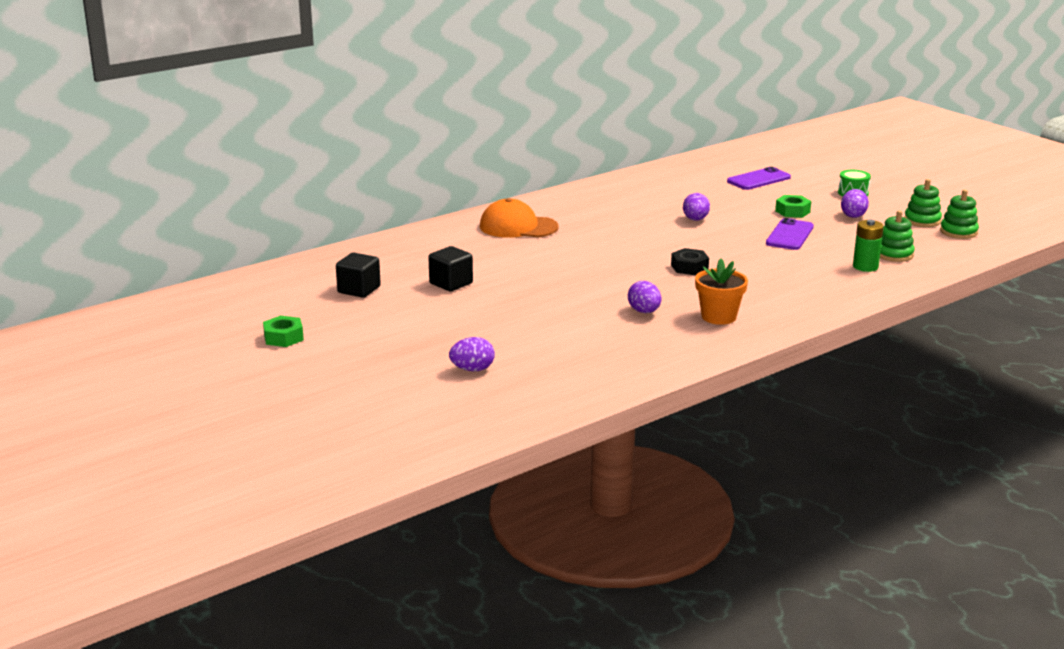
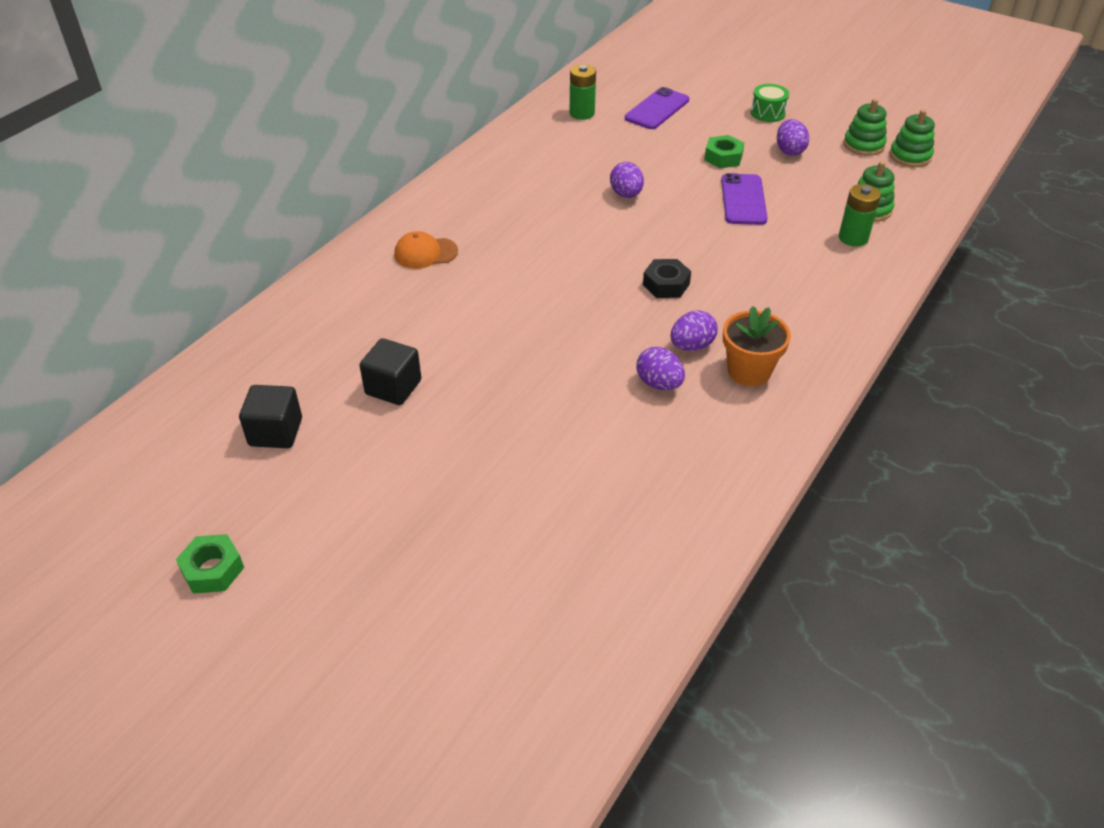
camera: 20 degrees left, 20 degrees up
purple egg [449,337,495,371] -> purple egg moved to [670,310,718,351]
orange cap [480,198,559,238] -> orange cap [394,231,458,269], size x0.63
none -> green battery [570,64,596,120]

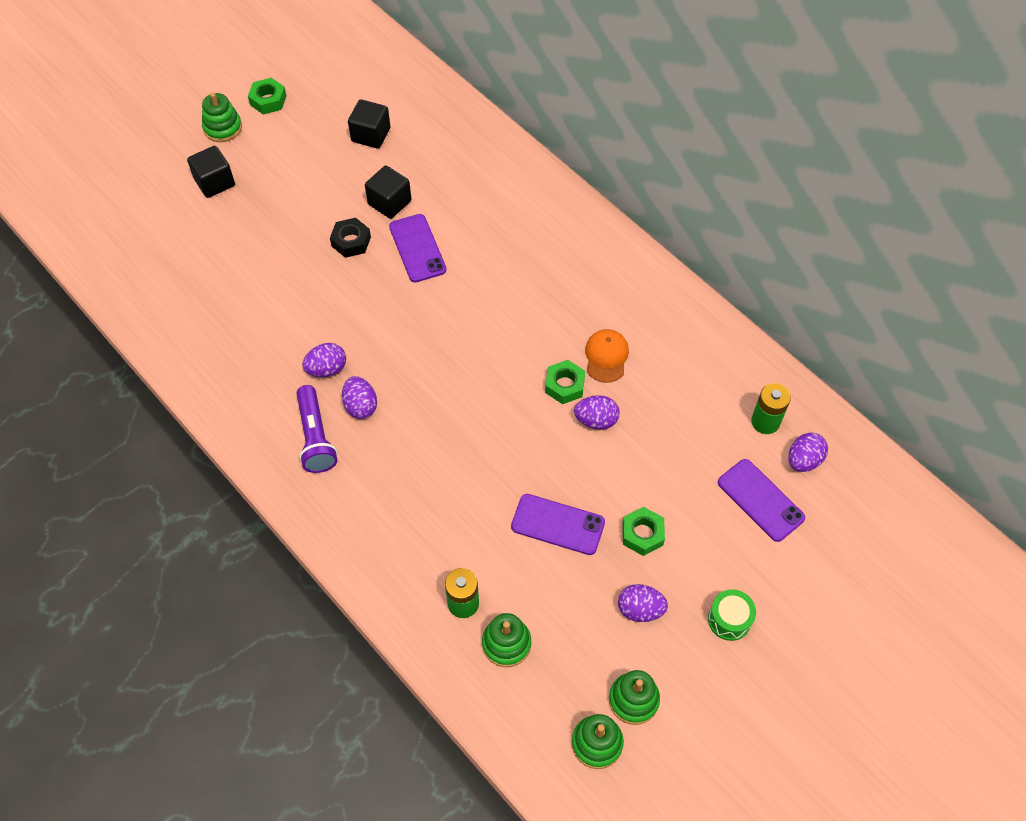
camera: 105 degrees right, 15 degrees up
orange cap [394,231,458,269] -> orange cap moved to [585,329,629,383]
black nut [643,259,691,298] -> black nut moved to [330,218,371,258]
orange flower pot [723,306,791,386] -> purple flashlight [296,385,337,473]
none -> black cube [187,146,235,198]
none -> green stacking toy [202,93,242,142]
none -> purple phone [389,214,447,282]
none -> green nut [545,360,585,404]
none -> purple egg [788,432,828,472]

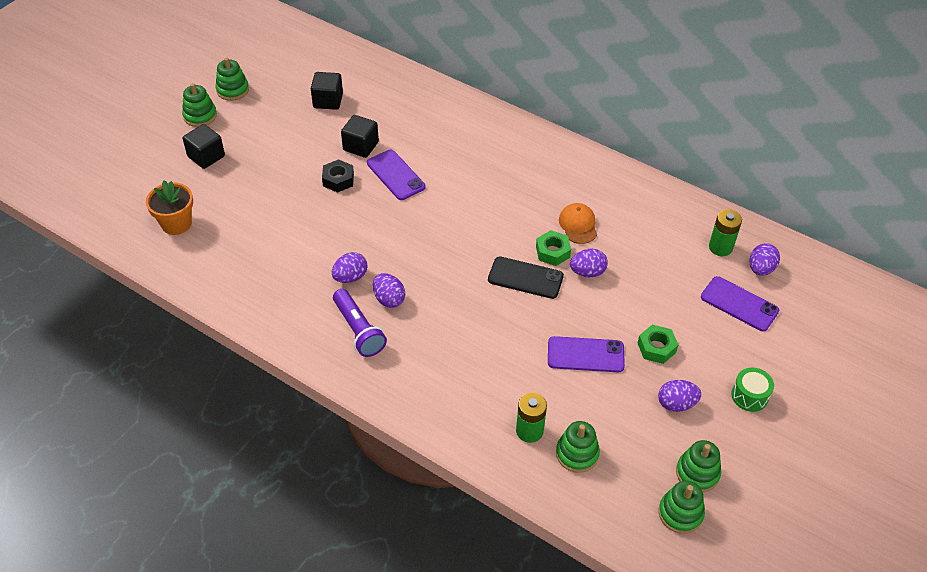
camera: 15 degrees left, 10 degrees down
green nut [248,78,287,115] -> green stacking toy [215,58,249,101]
none -> orange flower pot [146,181,193,235]
none -> black phone [488,256,564,299]

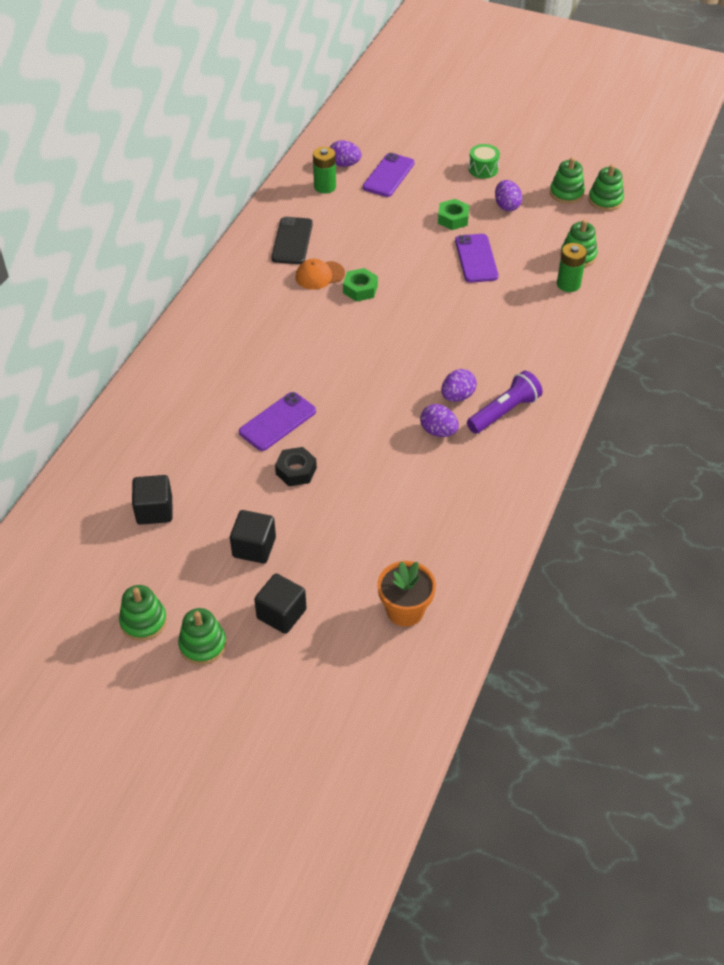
camera: 100 degrees left, 0 degrees up
black cube [341,115,379,158] -> black cube moved to [230,510,276,563]
black phone [488,256,564,299] -> black phone moved to [271,217,313,264]
purple egg [570,249,608,277] -> none

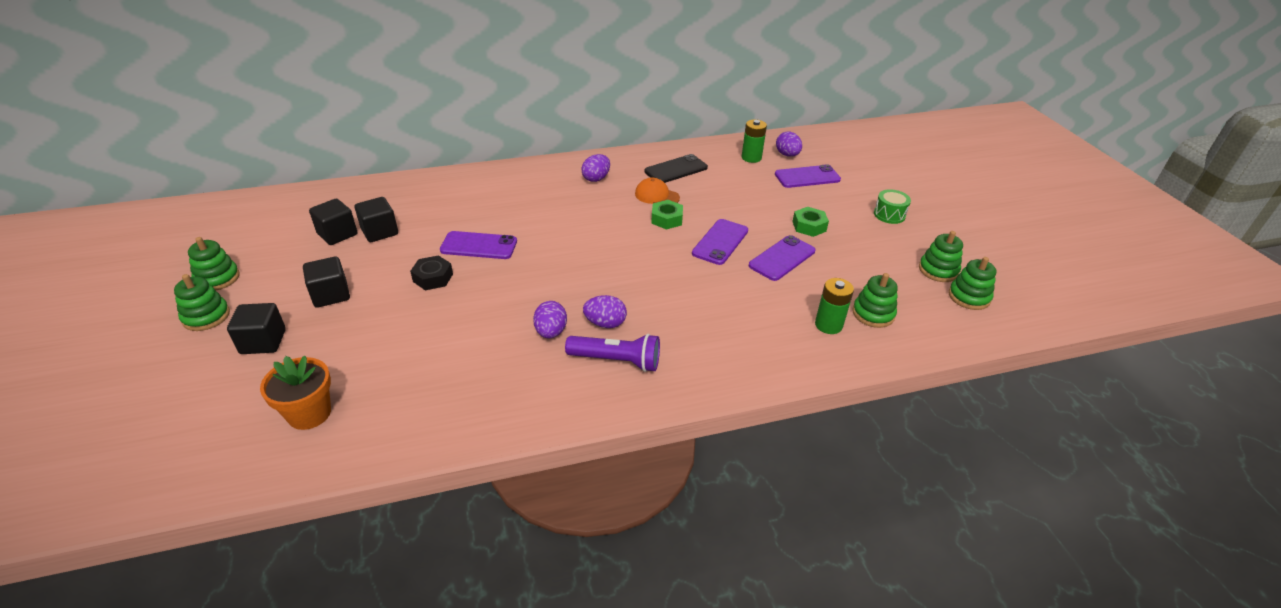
camera: 50 degrees right, 10 degrees down
purple egg [495,180,522,211] -> purple egg moved to [581,154,610,182]
none -> black cube [355,197,398,242]
none -> purple phone [692,219,748,265]

